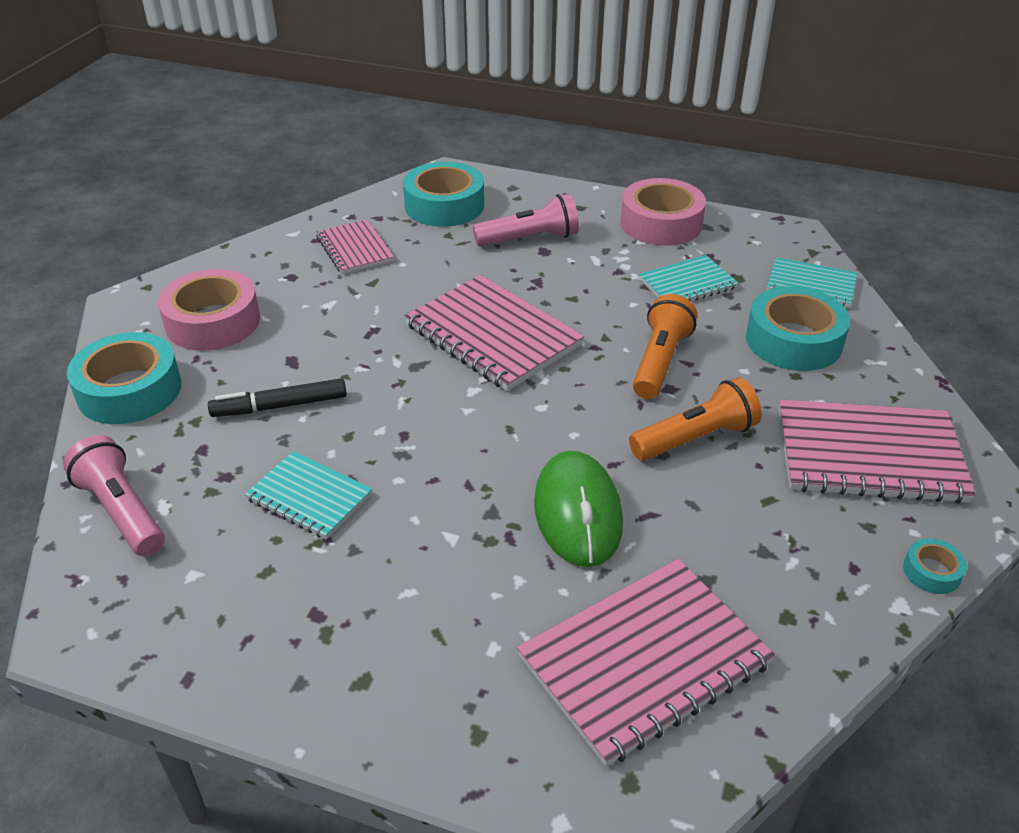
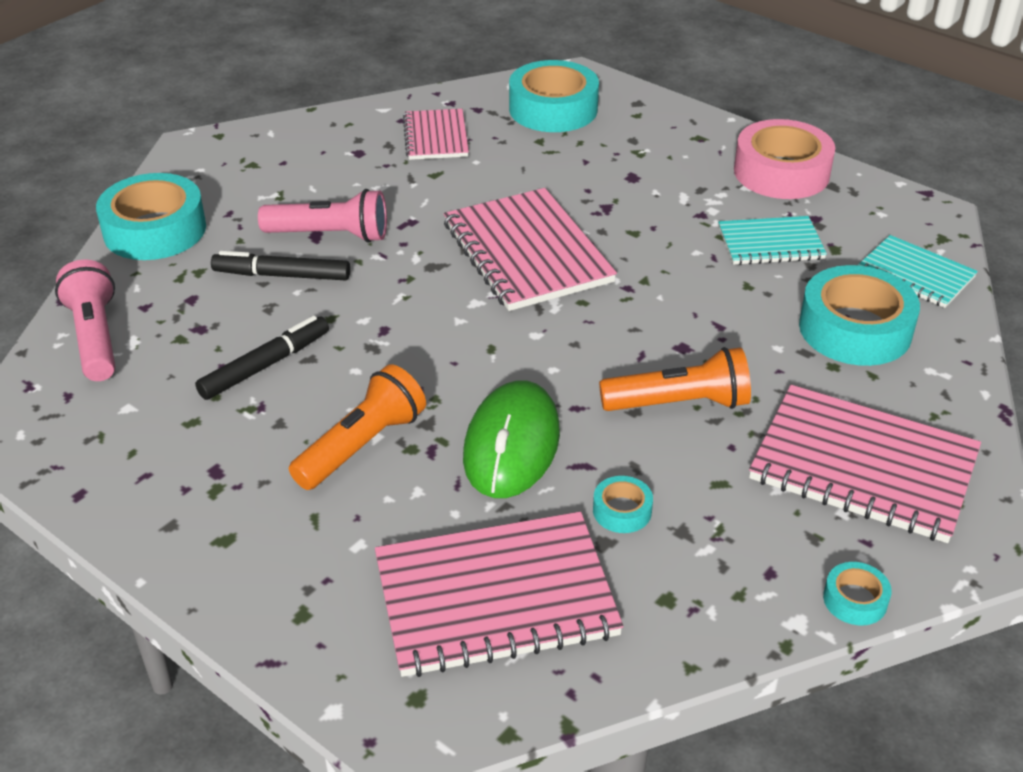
camera: 20 degrees right, 0 degrees up
pink tape [158,269,260,351] -> none
turquoise notebook [245,451,372,539] -> black marker [195,316,329,400]
pink flashlight [473,194,579,246] -> pink flashlight moved to [258,189,387,243]
orange flashlight [633,294,697,399] -> orange flashlight moved to [289,364,426,490]
none -> turquoise tape [593,476,653,533]

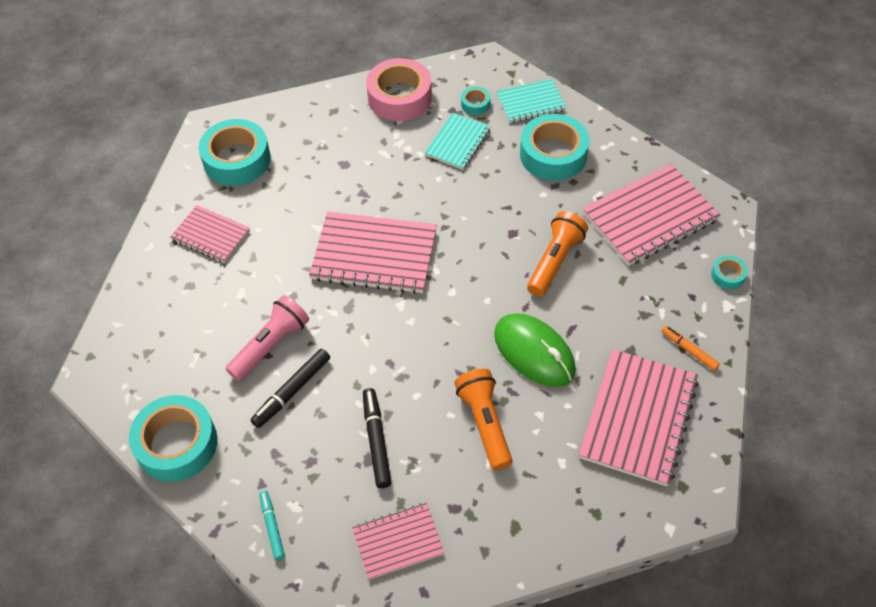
camera: 55 degrees left, 15 degrees up
pink flashlight [55,259,115,381] -> turquoise marker [259,490,285,560]
turquoise tape [593,476,653,533] -> turquoise tape moved to [461,86,491,115]
none -> pink notebook [352,503,444,580]
none -> orange marker [662,325,720,371]

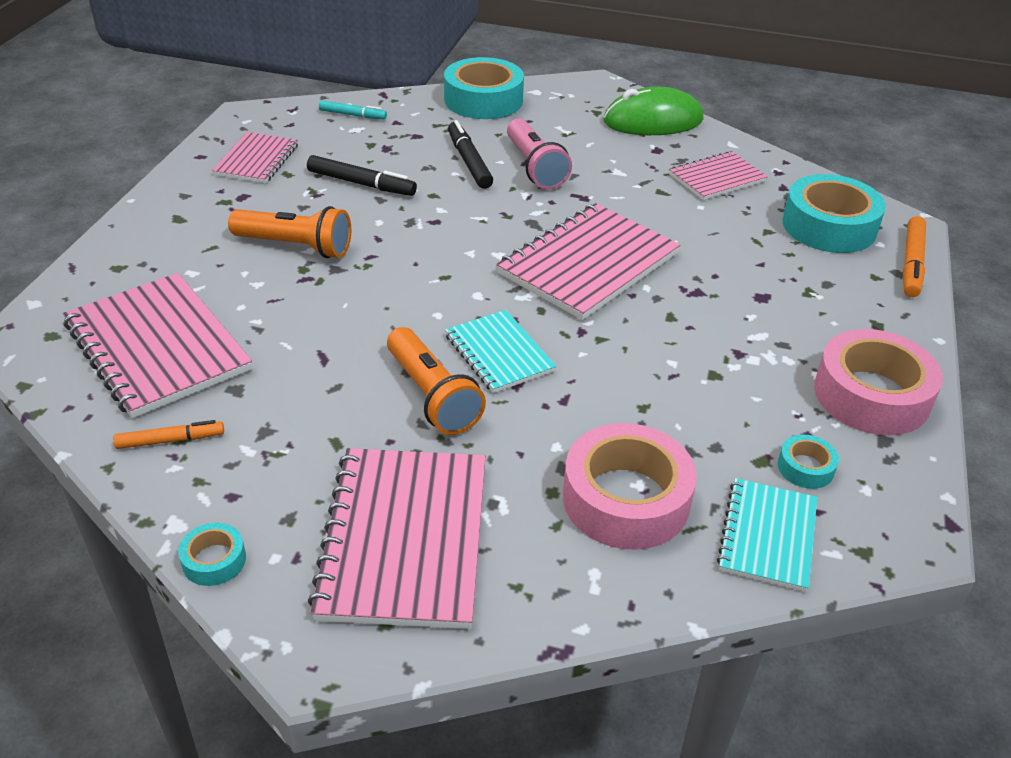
camera: 120 degrees right, 15 degrees down
turquoise notebook [425,113,491,170] -> turquoise notebook moved to [445,310,556,393]
green mouse [494,313,576,387] -> green mouse moved to [603,87,703,135]
turquoise tape [520,114,590,181] -> pink tape [563,423,697,550]
none -> orange marker [903,216,926,297]

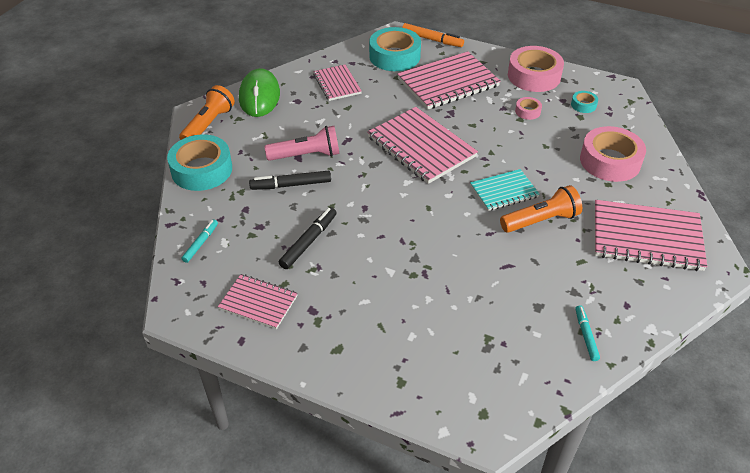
camera: 80 degrees left, 5 degrees up
pink notebook [63,273,252,418] -> pink notebook moved to [397,51,501,110]
orange marker [113,420,224,449] -> turquoise marker [575,305,600,361]
turquoise tape [178,523,246,586] -> none
orange flashlight [228,206,351,258] -> orange flashlight moved to [179,85,235,140]
turquoise notebook [717,478,817,592] -> none
none -> pink tape [515,97,542,120]

